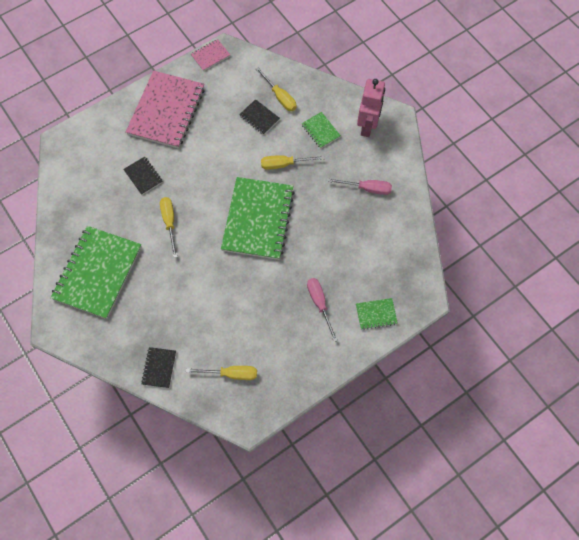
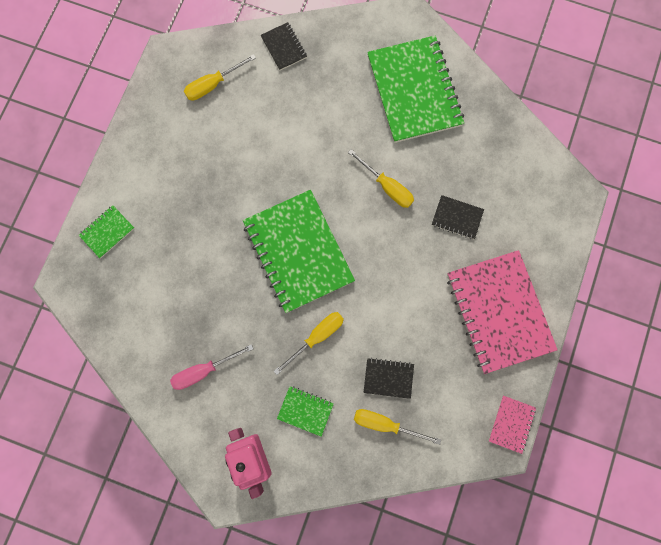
camera: 145 degrees right, 10 degrees up
pink screwdriver [307,278,338,342] -> none

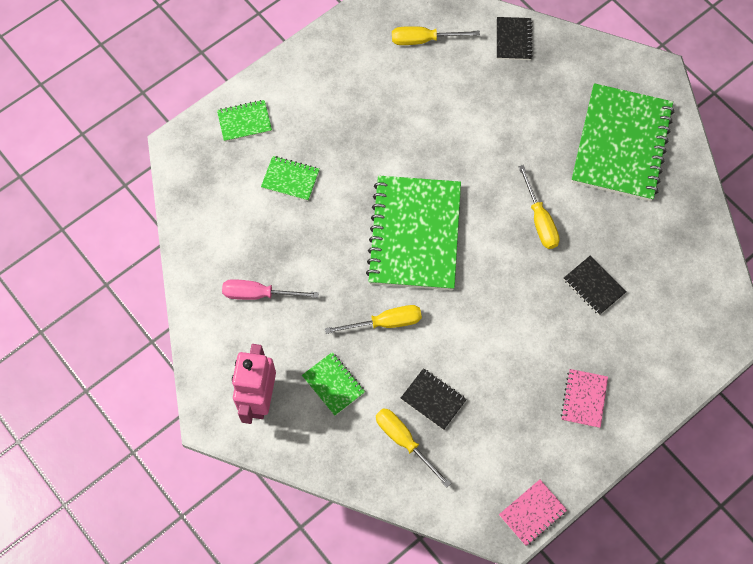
camera: 30 degrees right, 10 degrees down
pink notebook [447,250,558,374] -> pink notebook [561,369,608,428], size x0.44
none -> green notebook [261,156,320,201]

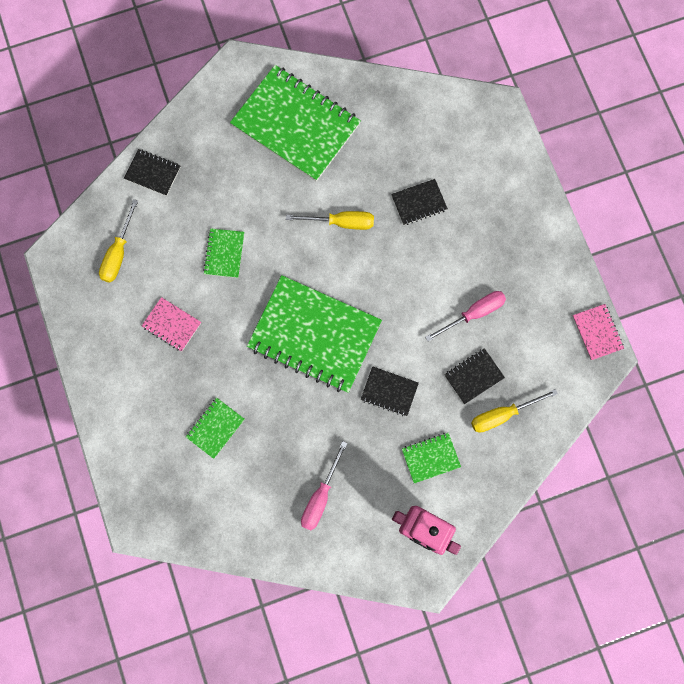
camera: 70 degrees left, 10 degrees up
green notebook [217,100,272,142] -> green notebook moved to [203,228,244,278]
yellow screwdriver [325,305,422,334] -> black notebook [361,366,419,416]
pink notebook [561,369,608,428] -> pink notebook moved to [142,297,201,351]
none -> pink screwdriver [425,291,506,341]

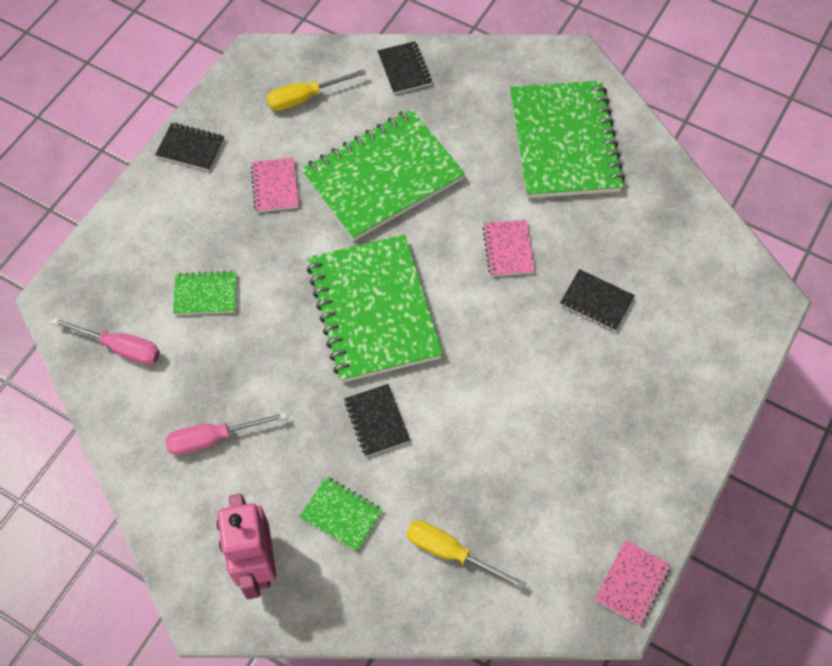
camera: 50 degrees right, 15 degrees down
green notebook [203,228,244,278] -> green notebook [301,109,465,241], size x2.28
yellow screwdriver [286,211,374,230] -> pink notebook [482,220,535,277]
pink screwdriver [425,291,506,341] -> pink screwdriver moved to [51,317,160,365]
black notebook [444,348,505,404] -> black notebook moved to [155,123,224,171]

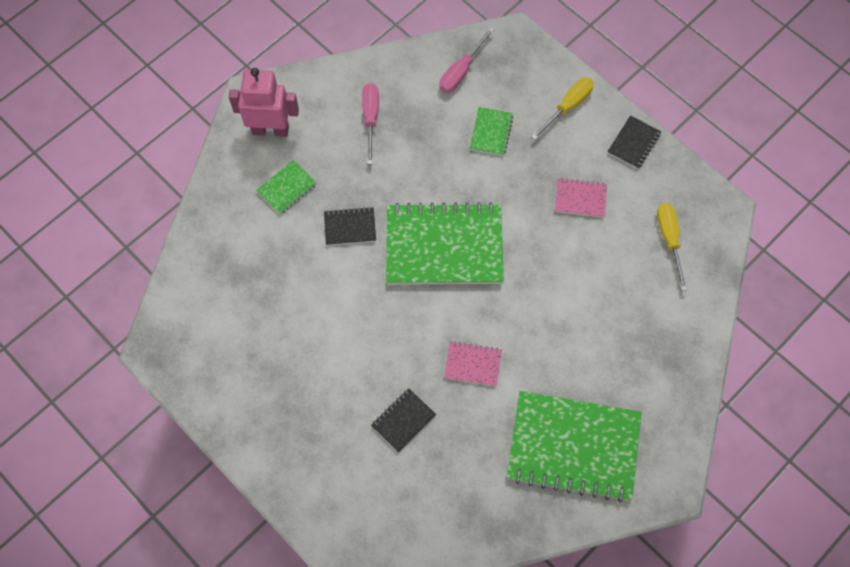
camera: 105 degrees right, 5 degrees up
green notebook [301,109,465,241] -> none
black notebook [377,41,432,94] -> none
yellow screwdriver [406,520,526,590] -> yellow screwdriver moved to [532,77,594,140]
pink notebook [595,540,671,626] -> none

